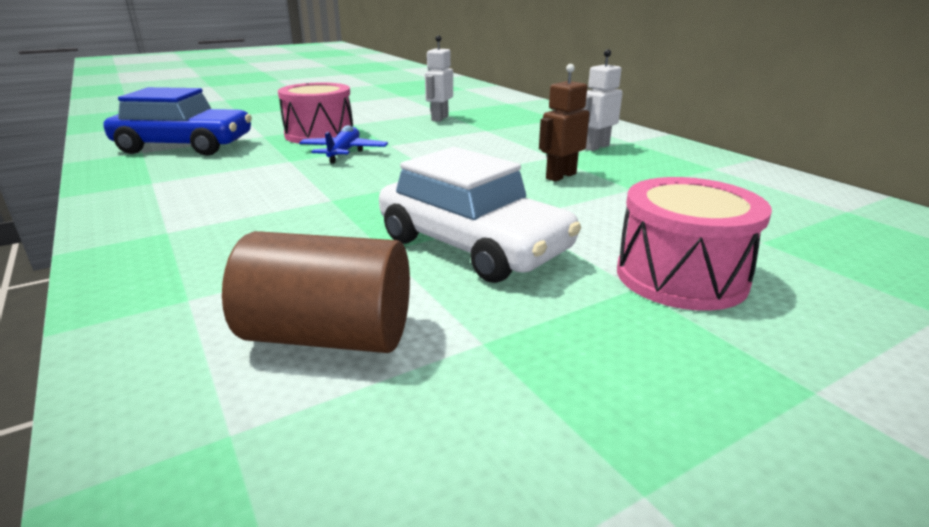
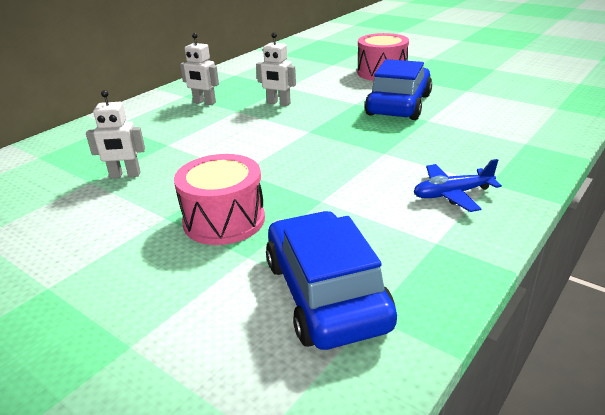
camera: 110 degrees left, 5 degrees up
brown cylinder [222,231,410,353] -> none
blue plane [299,125,388,163] -> blue plane moved to [414,159,502,212]
white car [379,147,581,283] -> blue car [365,59,432,120]
brown robot [539,64,590,182] -> white robot [256,32,296,106]

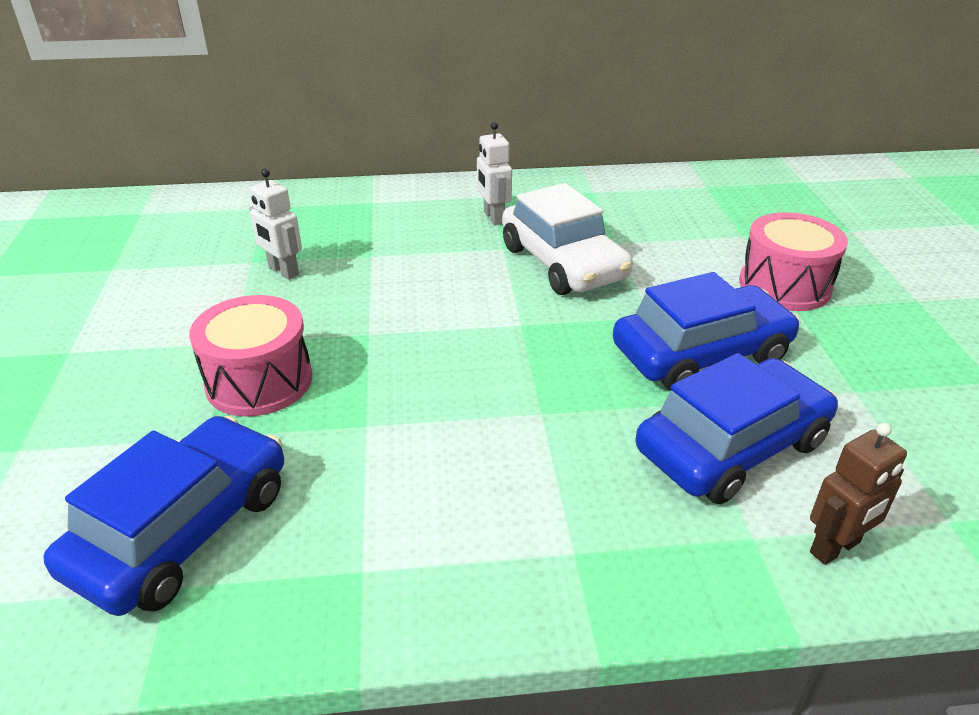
camera: 45 degrees right, 5 degrees up
white robot [256,32,296,106] -> white car [502,183,633,295]
blue plane [414,159,502,212] -> none
none -> blue car [635,353,838,504]
none -> brown robot [810,423,907,565]

